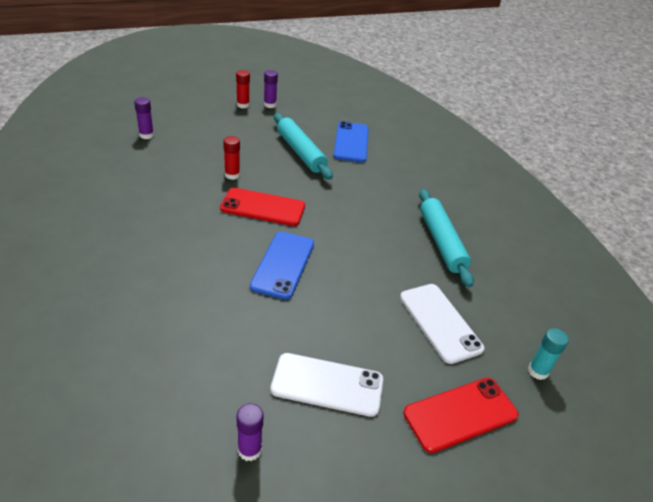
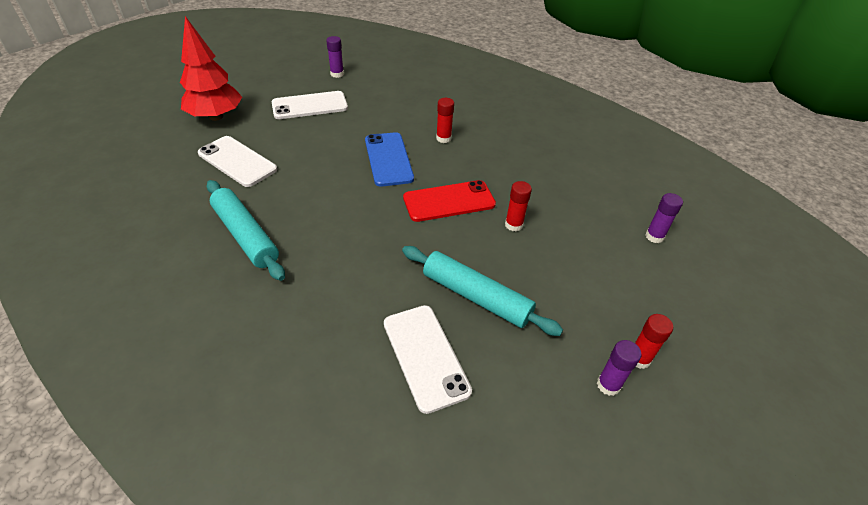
camera: 155 degrees right, 5 degrees up
blue phone [333,121,368,162] -> white phone [384,305,472,414]
red phone [403,378,518,453] -> red tree [180,16,242,121]
turquoise glue stick [528,328,569,380] -> none
none -> red glue stick [436,98,454,143]

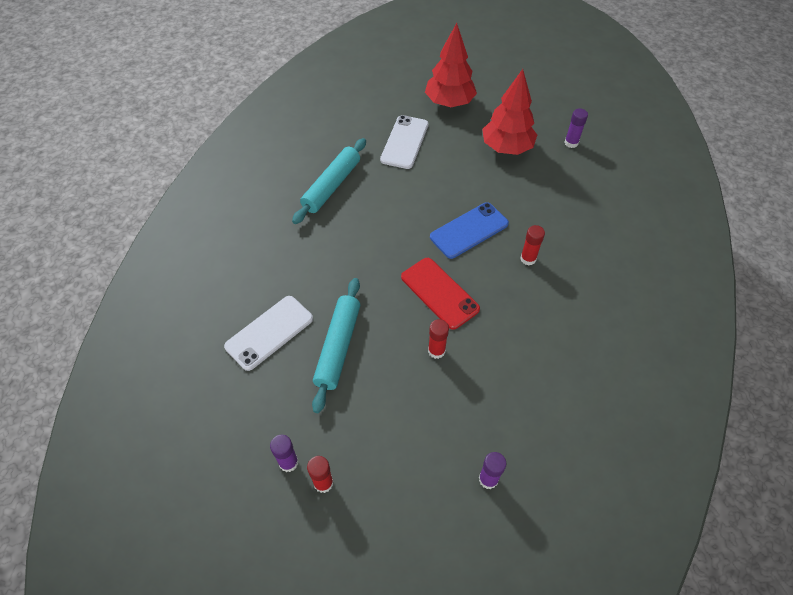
camera: 70 degrees right, 10 degrees up
white phone [272,91,348,119] -> red tree [482,69,537,155]

